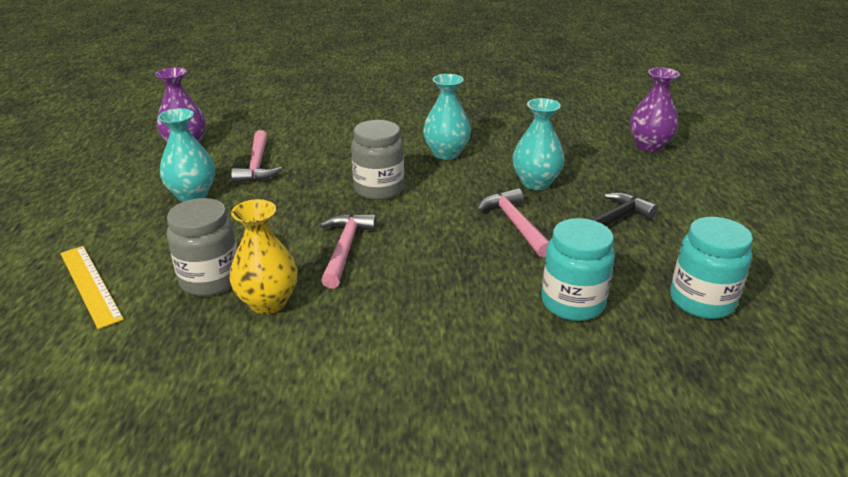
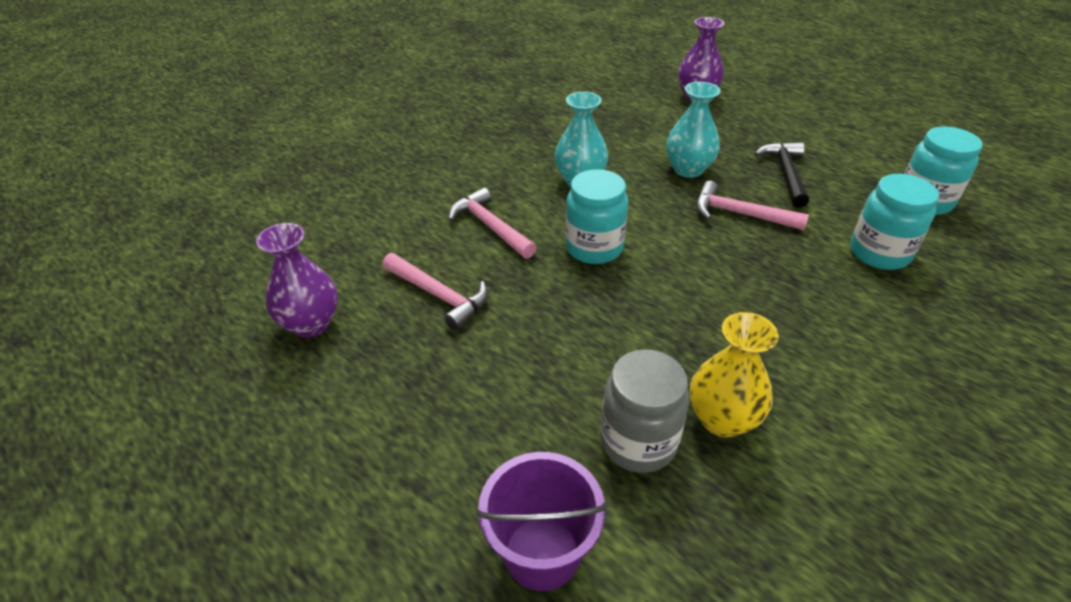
camera: 45 degrees left, 10 degrees up
yellow ruler [60,246,124,329] -> purple bucket [476,452,608,591]
turquoise vase [158,108,215,202] -> none
pink hammer [320,213,377,289] -> pink hammer moved to [448,187,537,259]
grey jar [351,120,404,200] -> turquoise jar [565,169,628,264]

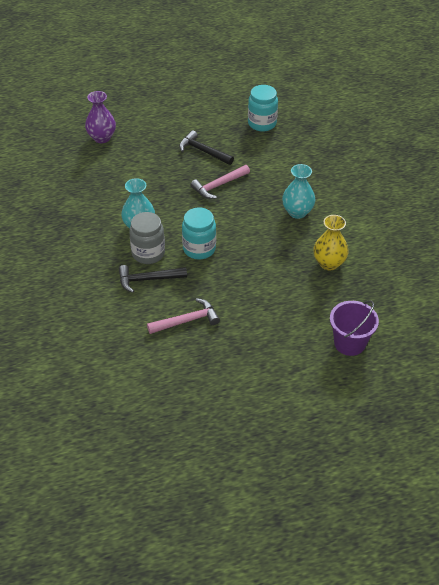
camera: 60 degrees left, 5 degrees up
purple vase [256,223,338,338] -> none
pink hammer [448,187,537,259] -> black hammer [119,265,187,293]
grey jar [600,349,689,473] -> grey jar moved to [129,212,165,264]
turquoise vase [666,82,720,178] -> turquoise vase moved to [282,164,315,219]
turquoise jar [850,174,939,270] -> none

